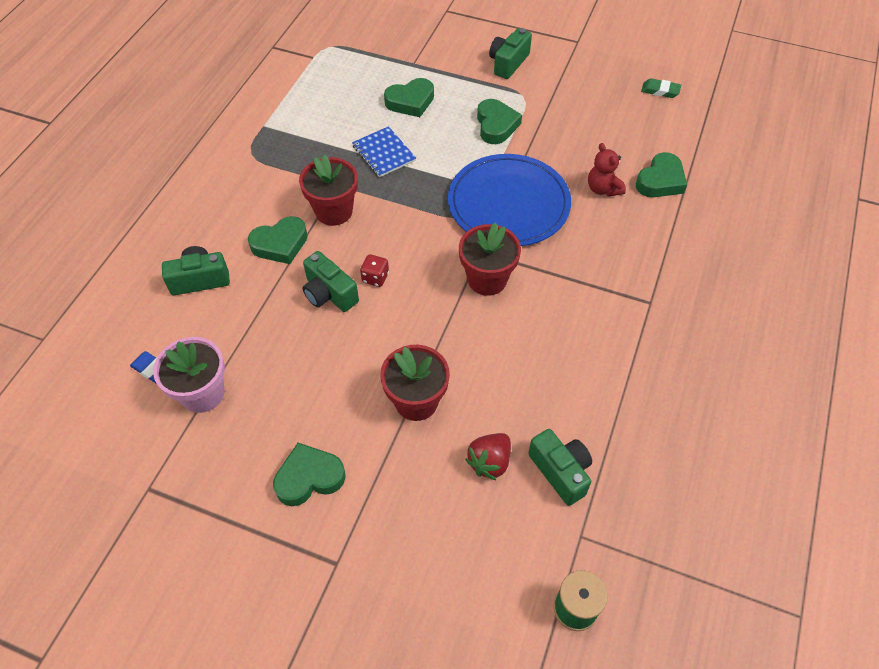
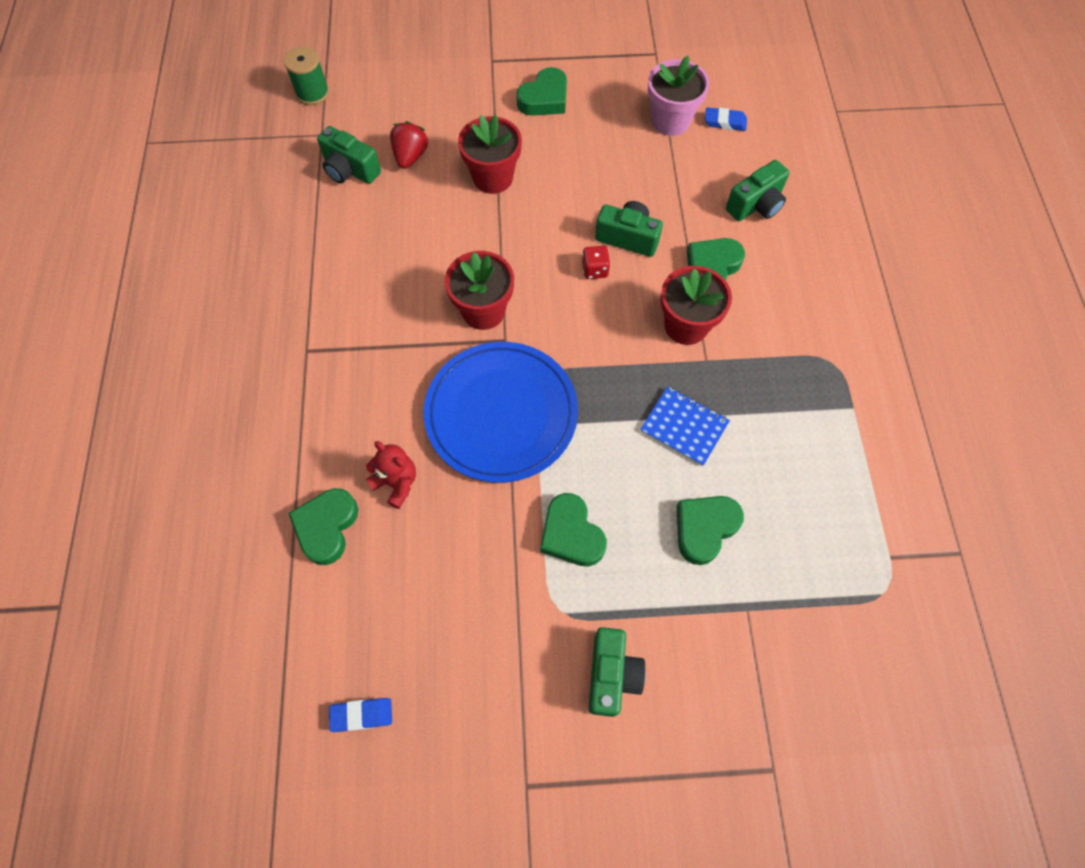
camera: 155 degrees right, 10 degrees up
green eraser [641,78,681,98] -> blue eraser [329,698,392,732]

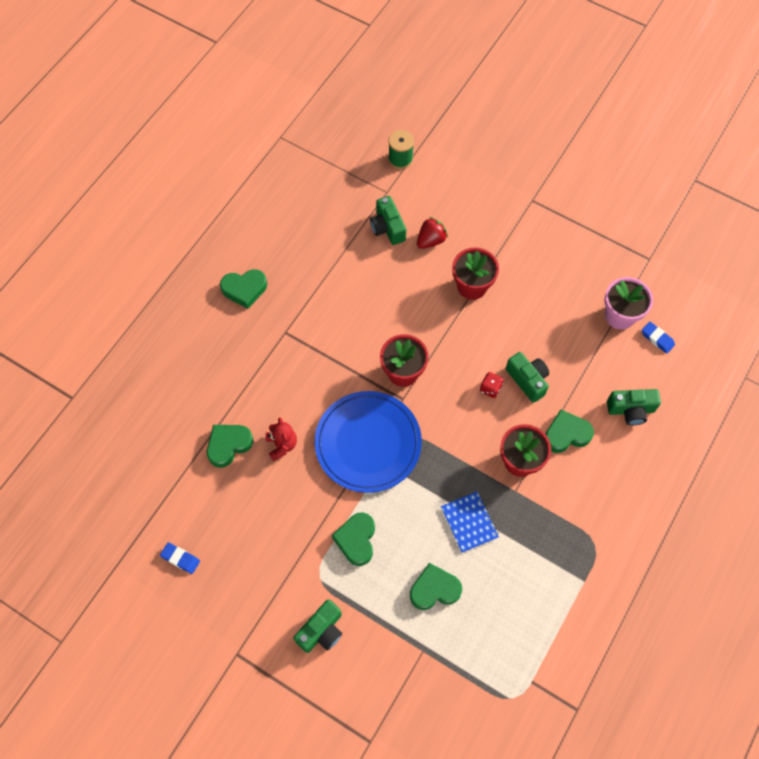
camera: 35 degrees right, 0 degrees up
green heart [516,67,567,116] -> green heart moved to [220,269,267,309]

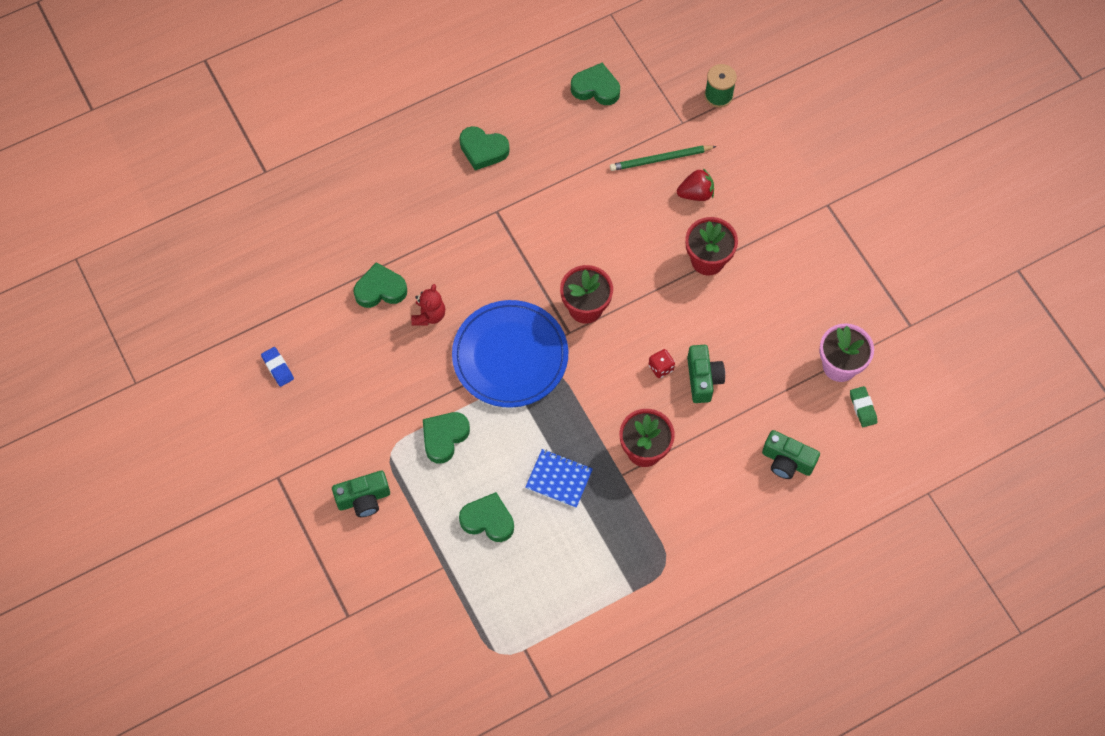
camera: 30 degrees right, 0 degrees up
green camera [370,196,406,245] -> green pencil [610,145,717,171]
blue notebook [441,491,499,553] -> blue notebook turned 75 degrees counterclockwise [525,449,593,508]
green heart [546,409,594,453] -> green heart moved to [571,63,620,105]
blue eraser [642,322,675,354] -> green eraser [850,386,877,427]

